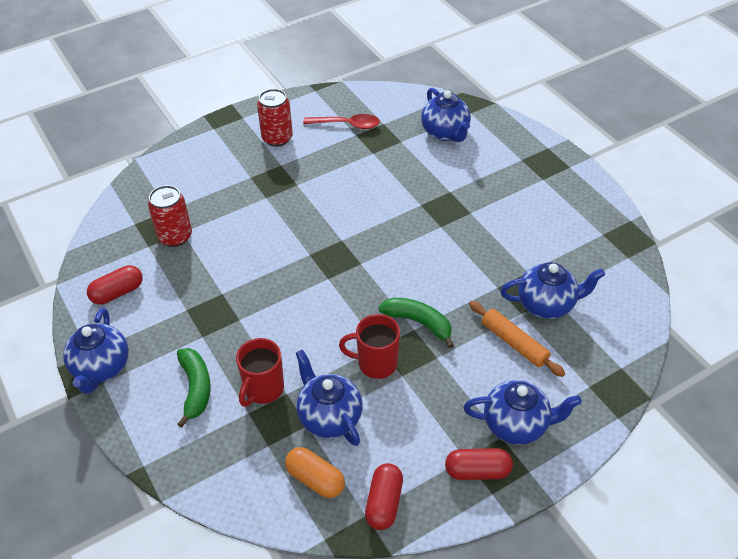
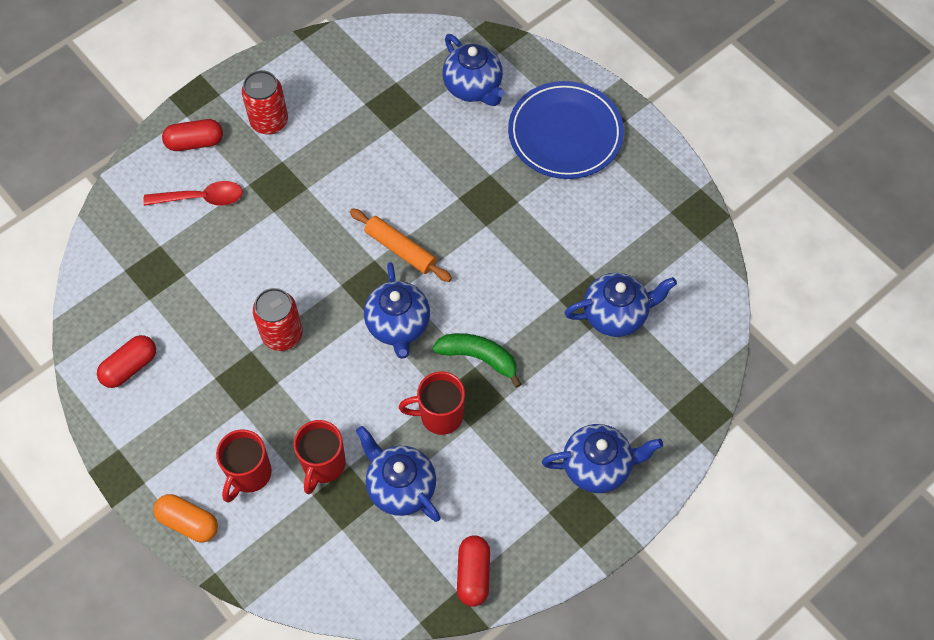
camera: 10 degrees left, 15 degrees up
blue teapot [63,308,129,394] -> blue teapot moved to [364,262,430,359]
red can [148,185,192,247] -> red can moved to [253,288,303,351]
green banana [177,348,211,428] -> red mug [216,429,272,503]
orange capsule [285,447,345,498] -> orange capsule moved to [153,494,218,542]
red spoon [303,114,380,129] -> red spoon moved to [143,181,243,206]
red capsule [445,448,513,480] -> red capsule moved to [162,119,223,151]
orange rolling pin [469,301,565,377] -> orange rolling pin moved to [350,208,452,282]
none -> blue plate [508,81,624,179]

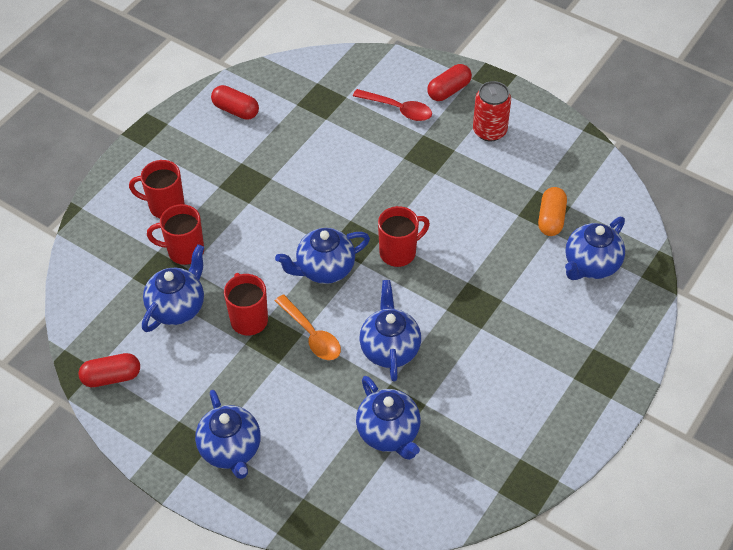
camera: 75 degrees right, 10 degrees down
red spoon [143,181,243,206] -> red spoon turned 45 degrees counterclockwise [353,89,432,121]
orange capsule [153,494,218,542] -> orange capsule moved to [538,187,567,236]
red capsule [162,119,223,151] -> red capsule turned 75 degrees clockwise [427,64,472,101]
red can [253,288,303,351] -> none
orange rolling pin [350,208,452,282] -> red mug [378,206,430,267]
green banana [432,333,521,388] -> orange spoon [275,294,341,360]
blue plate [508,81,624,179] -> none
none -> blue teapot [359,280,421,382]

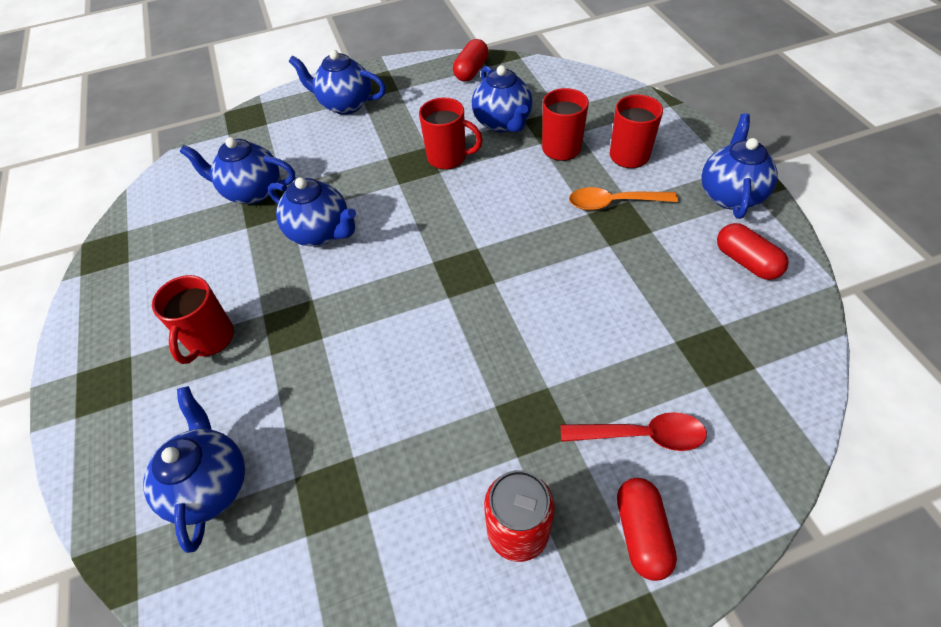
camera: 130 degrees right, 0 degrees up
red capsule [211,85,259,120] -> red capsule turned 75 degrees clockwise [717,223,789,280]
blue teapot [275,228,370,284] -> blue teapot moved to [701,113,778,219]
orange spoon [275,294,341,360] -> orange spoon moved to [569,187,678,210]
red spoon [353,89,432,121] -> red spoon turned 150 degrees counterclockwise [561,412,707,451]
red mug [378,206,430,267] -> red mug moved to [152,275,234,364]
orange capsule [538,187,567,236] -> none

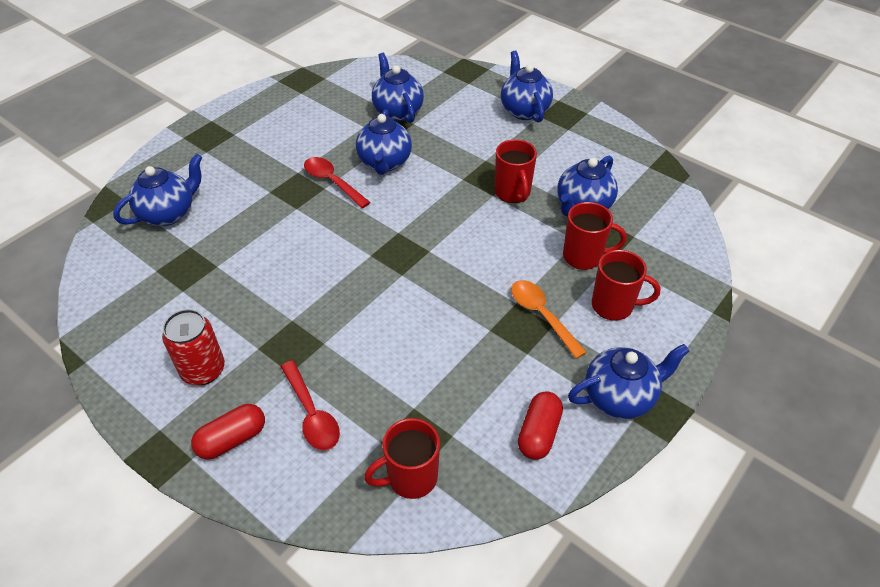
camera: 55 degrees right, 5 degrees down
red mug [152,275,234,364] -> red mug moved to [364,418,440,499]
red capsule [453,39,489,81] -> none
none -> red spoon [304,157,371,208]

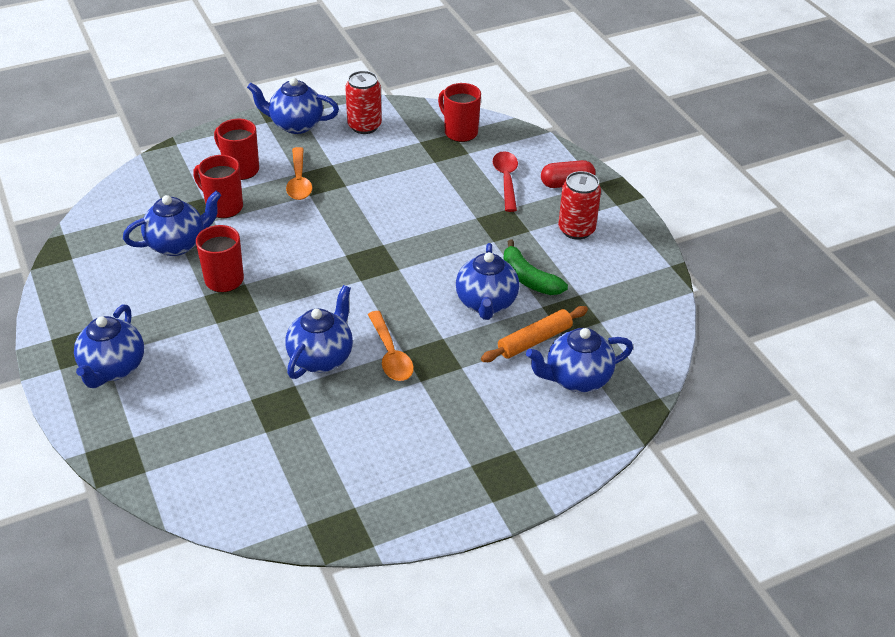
camera: 155 degrees left, 5 degrees down
red spoon [304,157,371,208] -> orange spoon [368,311,414,381]
red mug [364,418,440,499] -> red mug turned 135 degrees counterclockwise [438,83,481,142]
blue teapot [372,53,424,123] -> blue teapot moved to [456,243,519,320]
red capsule [518,391,563,460] -> red can [345,71,382,134]
none -> orange rolling pin [481,306,588,362]
none -> green banana [503,239,568,295]

